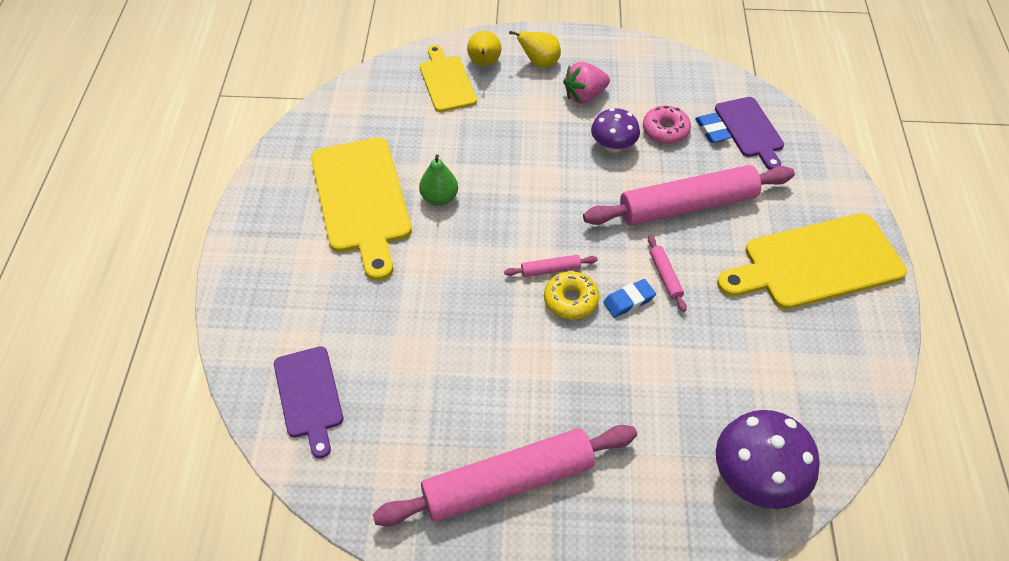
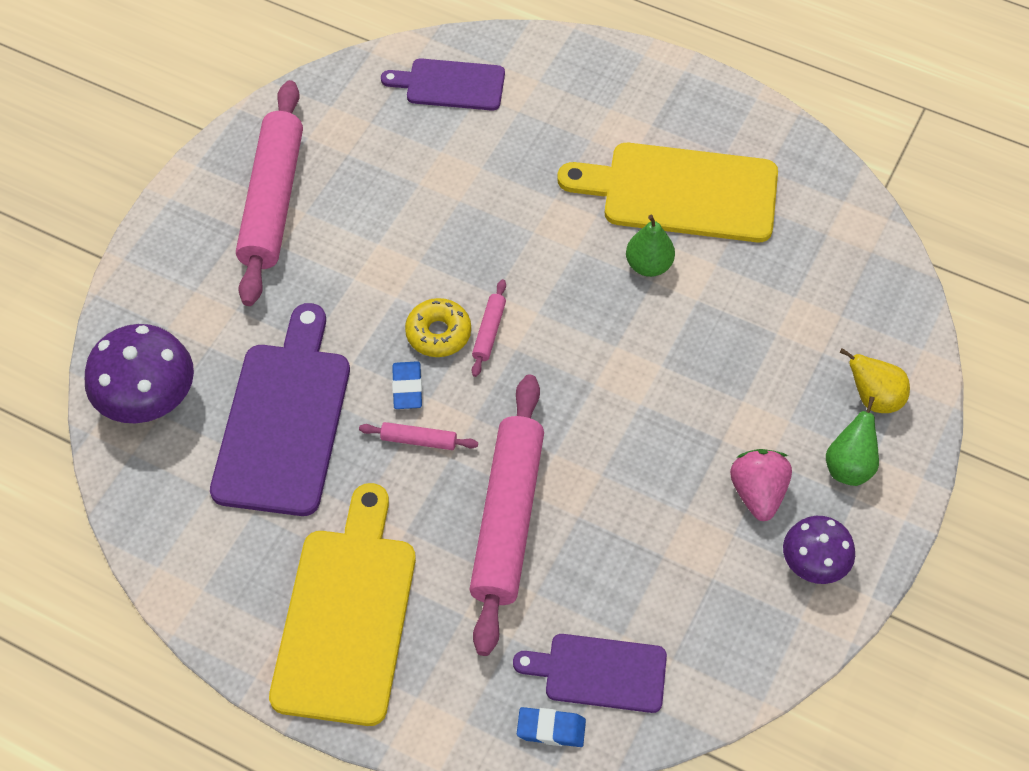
camera: 115 degrees right, 5 degrees up
yellow cutting board [420,45,477,112] -> none
yellow pear [509,31,561,67] -> green pear [826,396,879,486]
purple mushroom [591,108,640,152] -> purple mushroom moved to [783,516,855,584]
pink donut [643,105,691,144] -> none
blue eraser [695,113,731,143] -> blue eraser moved to [517,707,586,747]
none -> purple cutting board [210,303,350,516]

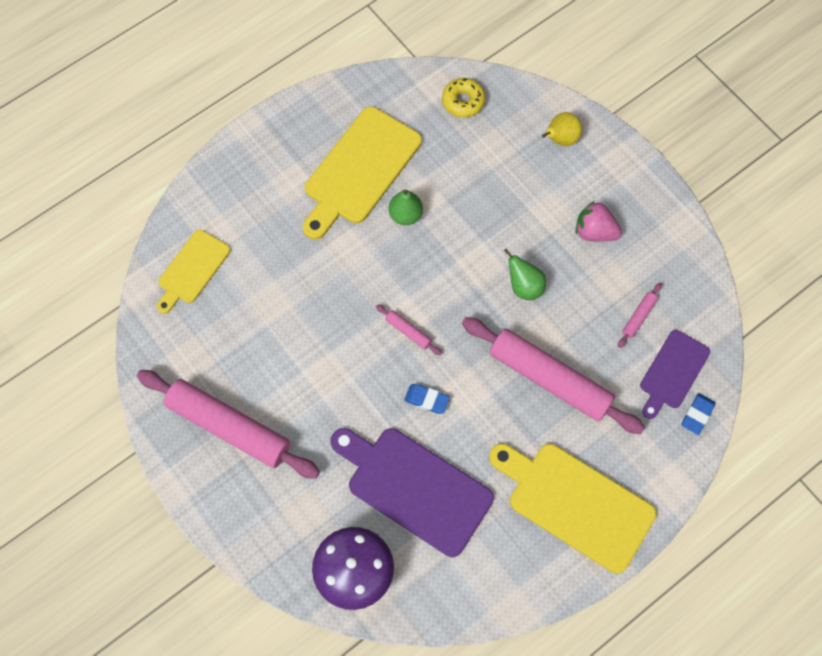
camera: 65 degrees left, 10 degrees up
pink rolling pin [359,422,478,450] -> pink rolling pin moved to [618,283,662,348]
purple cutting board [381,58,505,111] -> yellow cutting board [157,230,230,314]
yellow donut [405,298,471,357] -> yellow donut moved to [442,78,485,117]
purple mushroom [783,516,855,584] -> none
green pear [826,396,879,486] -> green pear moved to [504,249,546,300]

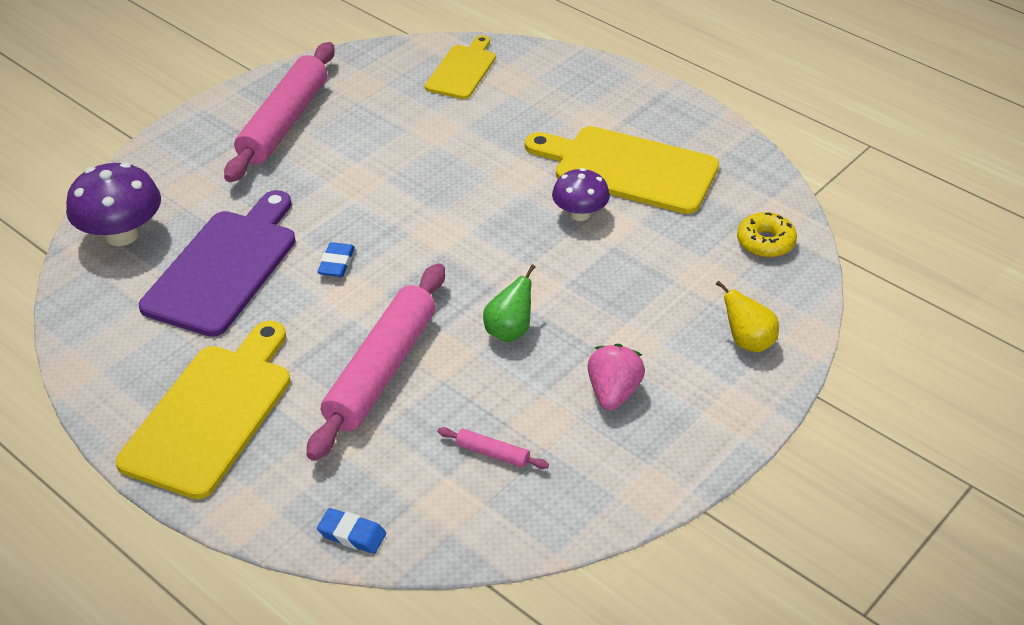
camera: 80 degrees right, 25 degrees down
yellow cutting board [157,230,230,314] -> yellow cutting board turned 90 degrees clockwise [425,35,496,99]
pink rolling pin [376,304,442,355] -> none
green pear [389,190,423,225] -> purple mushroom [552,168,610,221]
purple cutting board [640,330,710,419] -> none

